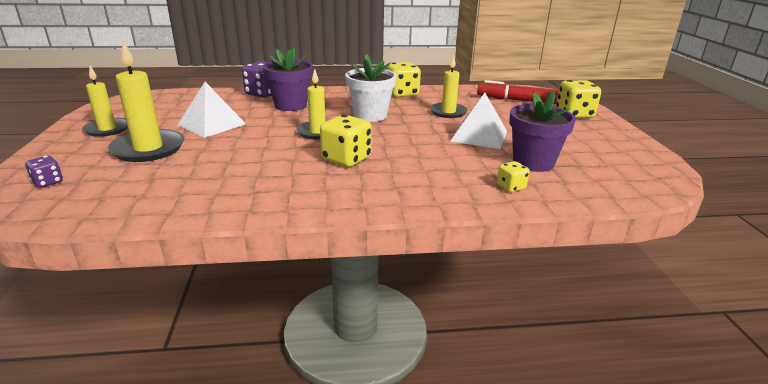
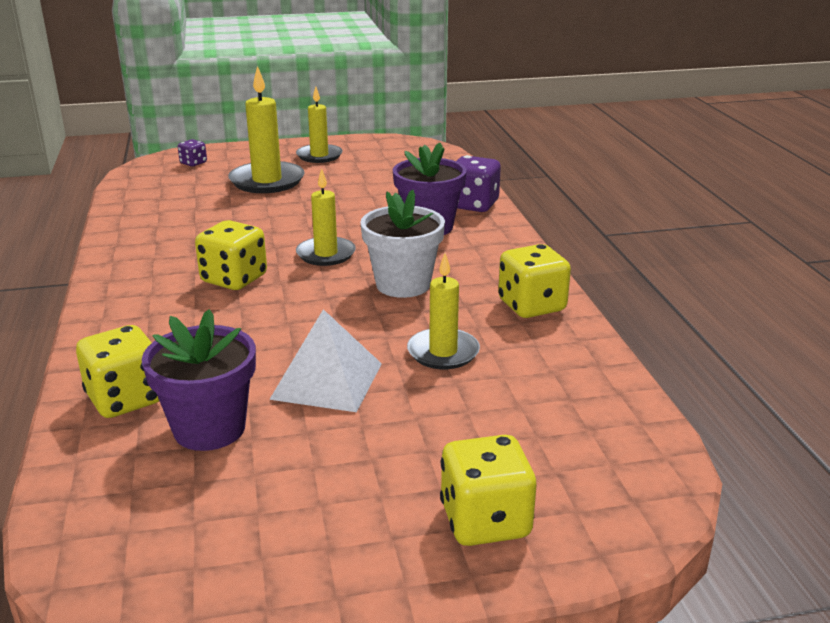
camera: 85 degrees right, 0 degrees up
white pyramid [178,82,246,138] -> none
red marker [477,80,559,104] -> none
yellow dice [497,161,530,192] -> yellow dice [76,325,159,418], size x1.86

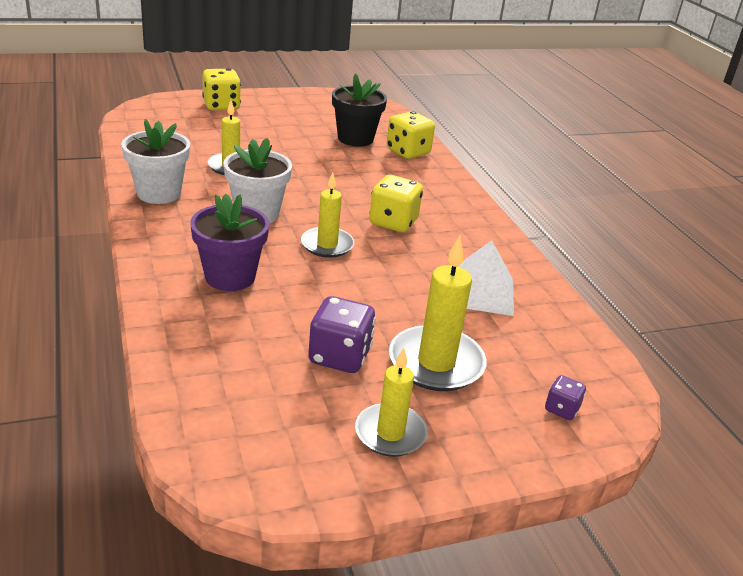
camera: 170 degrees right, 5 degrees up
purple flower pot [142,309,256,451] -> black flower pot [332,73,387,147]
white pyramid [269,309,382,412] -> white pyramid moved to [458,240,514,316]
purple dice [456,155,501,212] -> purple dice moved to [308,296,376,373]
yellow dice [498,244,571,318] -> white flower pot [121,119,190,204]

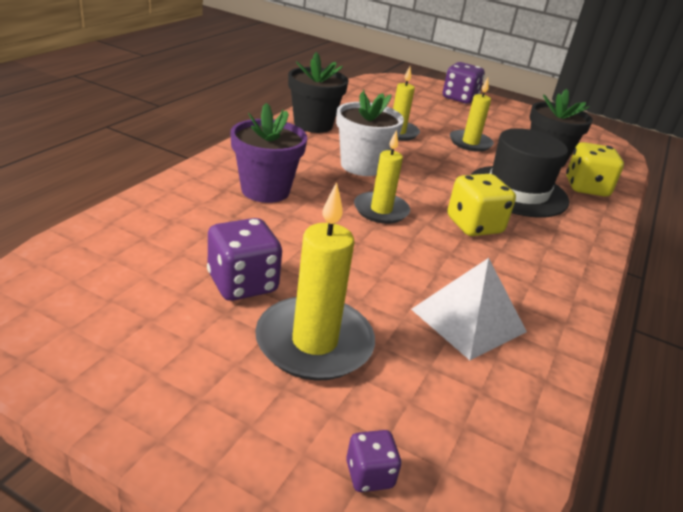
camera: 45 degrees right, 0 degrees up
white flower pot [121,119,190,204] -> black flower pot [288,52,348,133]
yellow dice [202,68,241,111] -> purple dice [443,62,485,104]
yellow candle [355,347,428,457] -> yellow candle moved to [450,78,494,152]
none -> black hat [470,128,569,218]

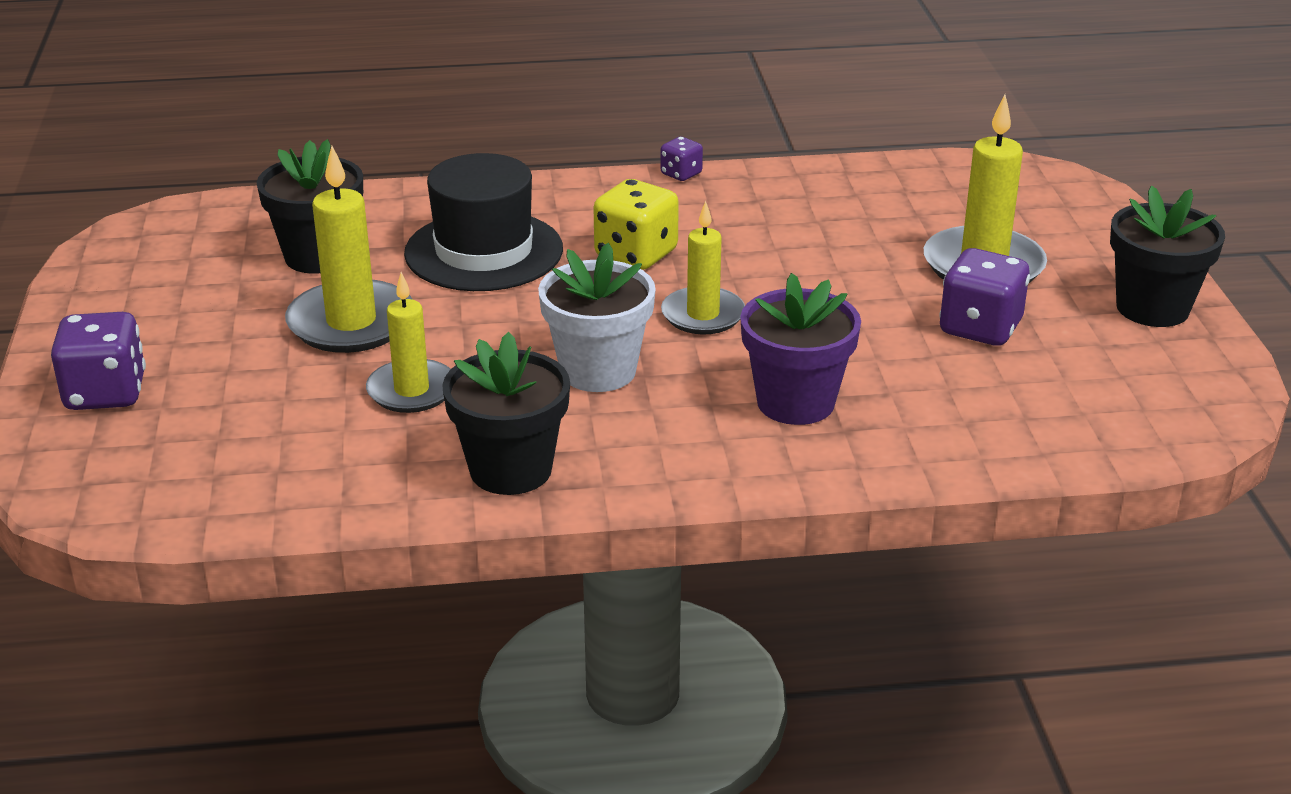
camera: 120 degrees left, 0 degrees up
purple dice [346,430,402,492] -> purple dice moved to [660,137,703,181]
white pyramid [411,258,527,360] -> none
yellow candle [450,78,494,152] -> yellow candle [285,146,413,353], size x1.51
yellow dice [566,142,624,197] -> none
none -> black flower pot [1110,186,1225,327]

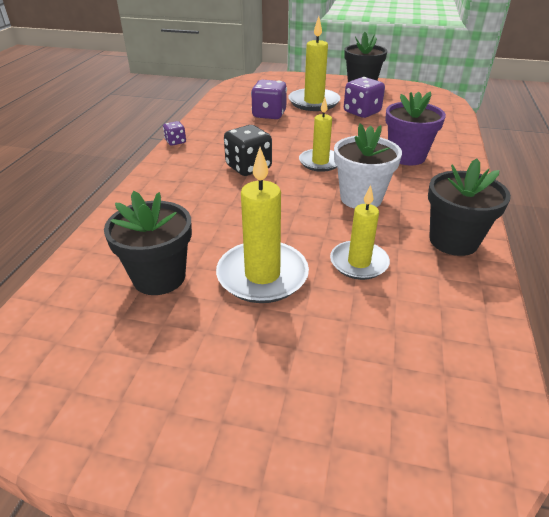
camera: 70 degrees left, 5 degrees up
purple dice [51,312,146,410] -> purple dice moved to [251,80,287,119]
black hat [404,153,563,291] -> none
yellow dice [593,179,679,270] -> black dice [224,125,272,176]

